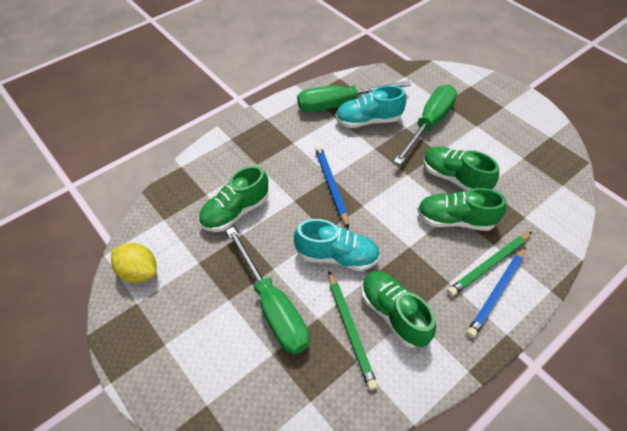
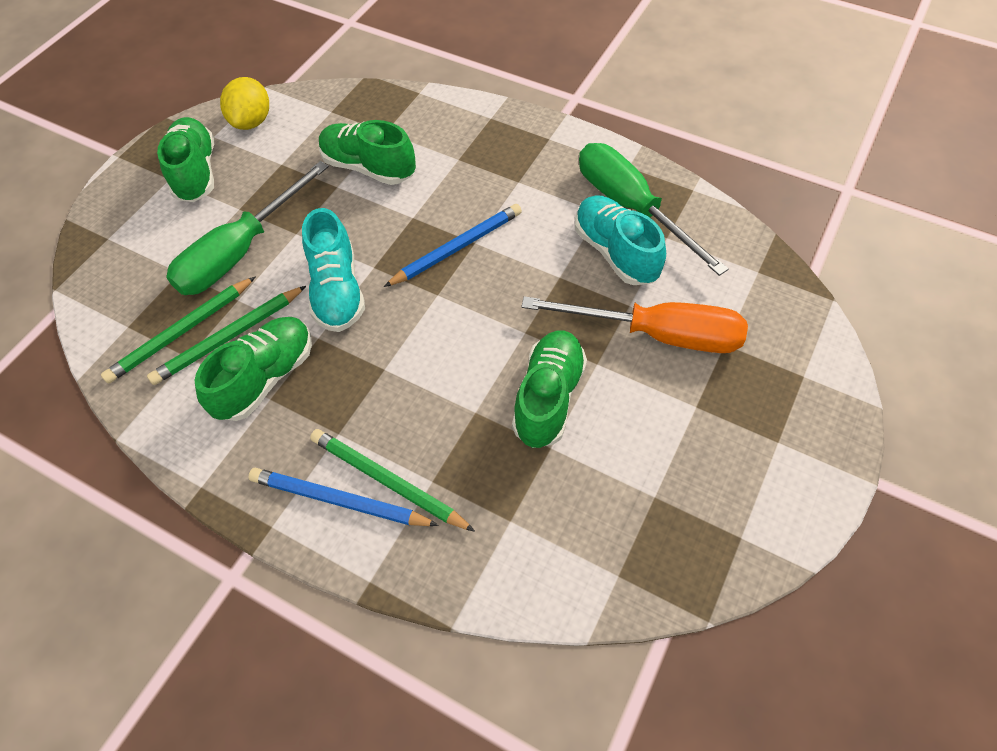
camera: 70 degrees right, 5 degrees up
green screwdriver [393,85,457,165] -> orange screwdriver [521,296,748,353]
green shoe [417,188,506,231] -> green shoe moved to [157,117,214,202]
none -> green pencil [101,276,256,384]

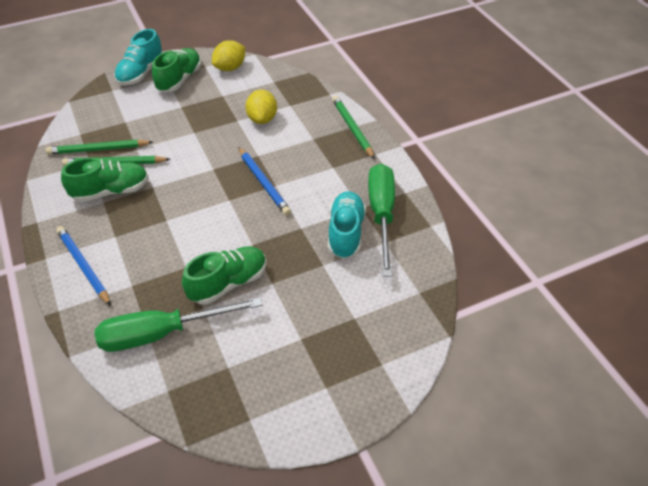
camera: 35 degrees right, 10 degrees down
green screwdriver [166,161,329,295] -> green screwdriver moved to [94,297,263,352]
turquoise shoe [302,208,365,332] -> turquoise shoe moved to [114,29,163,85]
green pencil [310,429,475,532] -> green pencil moved to [332,96,375,159]
green shoe [319,120,416,185] -> yellow lemon [245,90,277,124]
blue pencil [384,204,522,287] -> blue pencil turned 60 degrees clockwise [238,147,291,216]
orange screwdriver [521,296,748,353] -> none

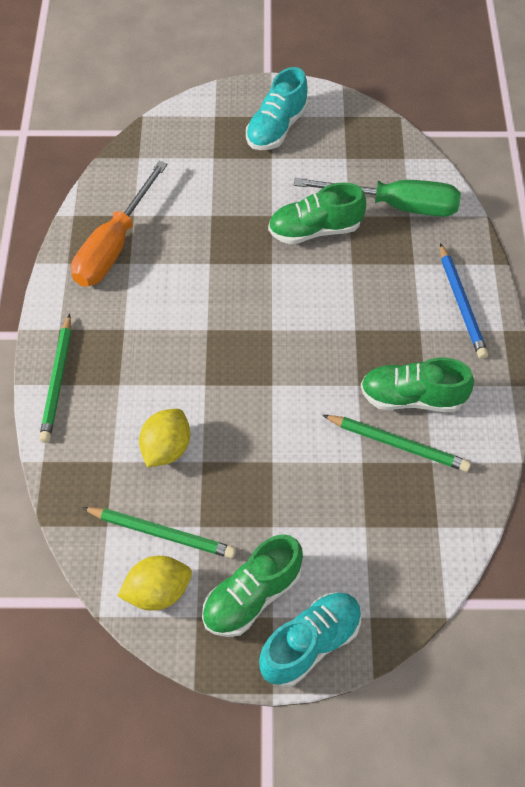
camera: 155 degrees left, 10 degrees up
green pencil [46,140,153,155] -> green pencil moved to [82,507,236,559]
blue pencil [238,147,291,216] -> none
turquoise shoe [328,191,366,259] -> turquoise shoe moved to [246,67,308,150]
green screwdriver [368,164,395,276] -> orange screwdriver [71,161,168,286]

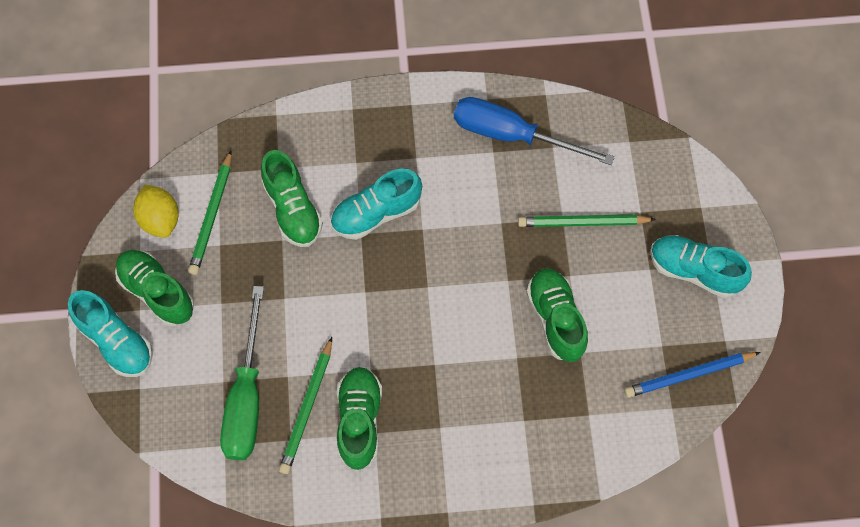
camera: 85 degrees right, 10 degrees up
green pencil [39,314,71,443] -> green pencil moved to [518,215,656,227]
orange screwdriver [71,161,168,286] -> blue screwdriver [454,97,615,165]
yellow lemon [139,409,190,467] -> green shoe [261,150,323,247]
green screwdriver [294,177,461,217] -> green screwdriver moved to [220,286,264,460]
blue pencil [440,243,488,359] -> blue pencil moved to [624,352,761,398]
none -> turquoise shoe [331,168,422,240]

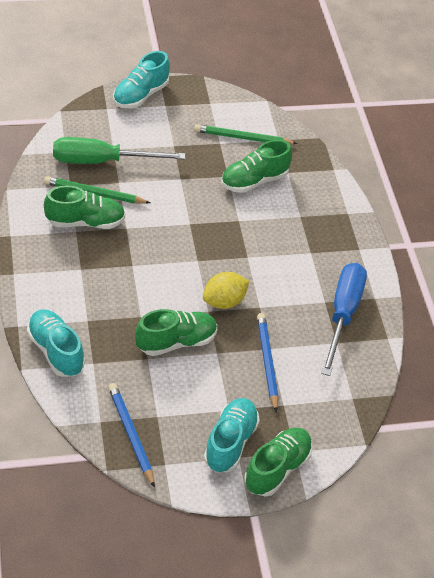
camera: 80 degrees right, 20 degrees down
green shoe [115,250,194,326] -> green shoe moved to [245,428,313,497]
yellow lemon [133,184,179,238] -> yellow lemon moved to [203,272,249,309]
turquoise shoe [331,168,422,240] -> turquoise shoe moved to [27,309,85,377]
green pencil [518,215,656,227] -> blue pencil [257,313,279,413]

